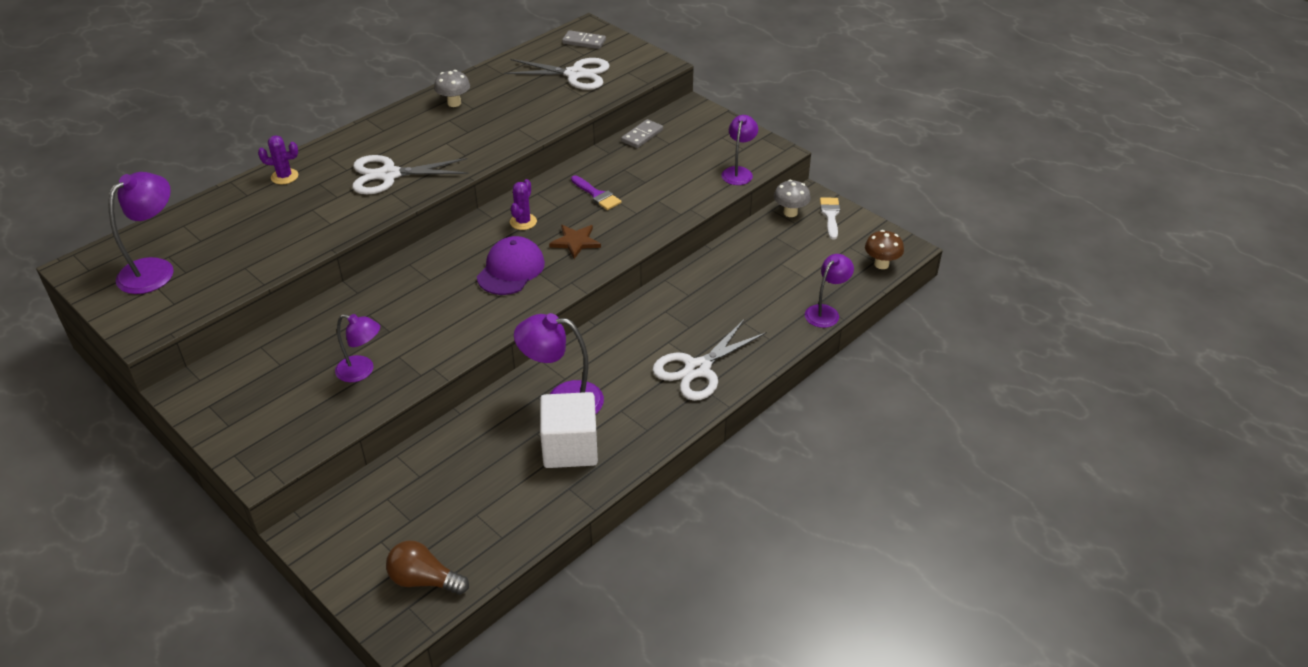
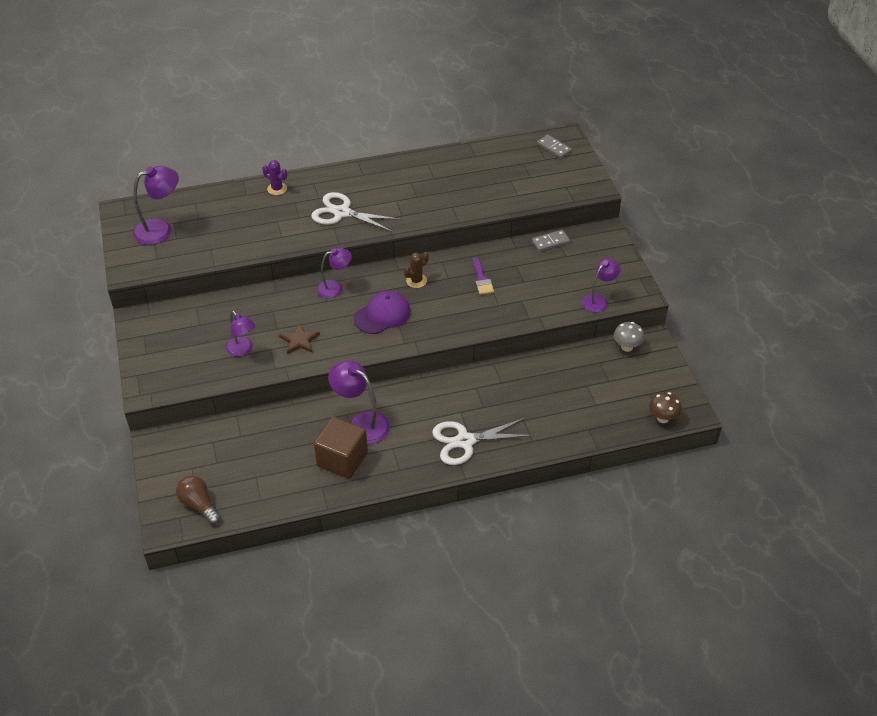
camera: 30 degrees right, 5 degrees up
grey mushroom [434,70,470,107] -> none
white scissors [504,58,610,90] -> none
purple cactus [510,179,537,230] -> brown cactus [404,252,429,288]
white cube [540,392,598,468] -> brown cube [314,417,368,479]
brown star [549,225,601,259] -> brown star moved to [279,323,320,354]
purple lamp [805,254,854,328] -> purple lamp moved to [317,248,352,298]
white brush [820,197,840,239] -> none

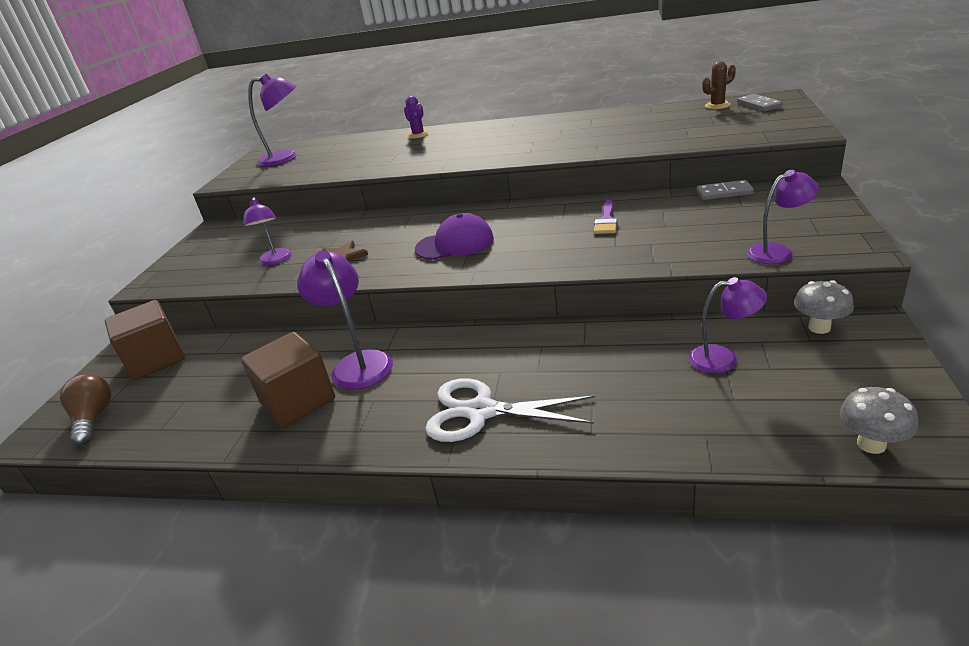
camera: 30 degrees right, 15 degrees down
white scissors [311,192,401,232] -> none
purple lamp [317,248,352,298] -> purple lamp moved to [688,277,767,373]
brown cactus [404,252,429,288] -> brown cactus moved to [702,61,736,109]
brown mushroom [649,392,682,423] -> grey mushroom [840,387,919,454]
none -> brown cube [105,300,185,380]

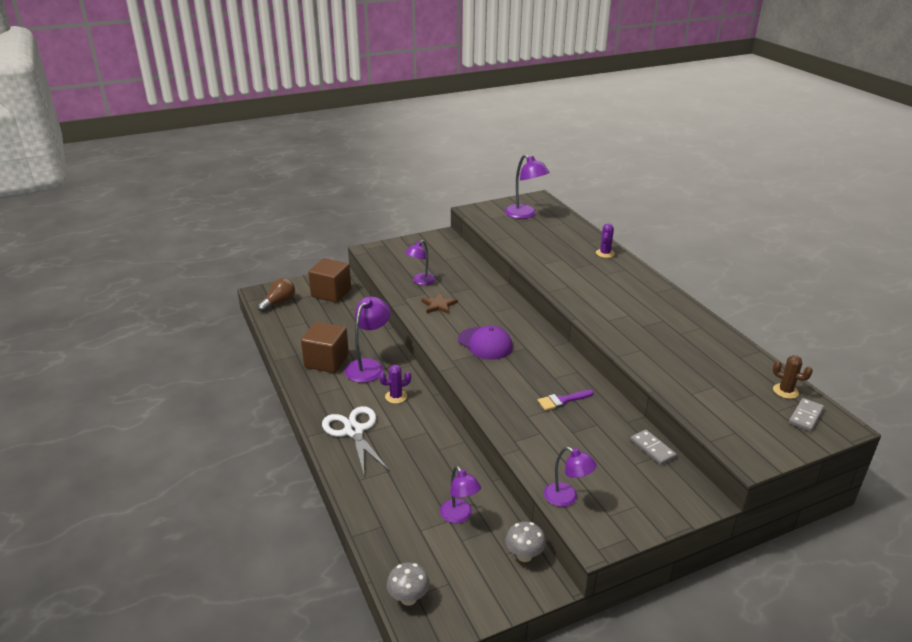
camera: 50 degrees right, 0 degrees up
none -> purple cactus [379,365,411,404]

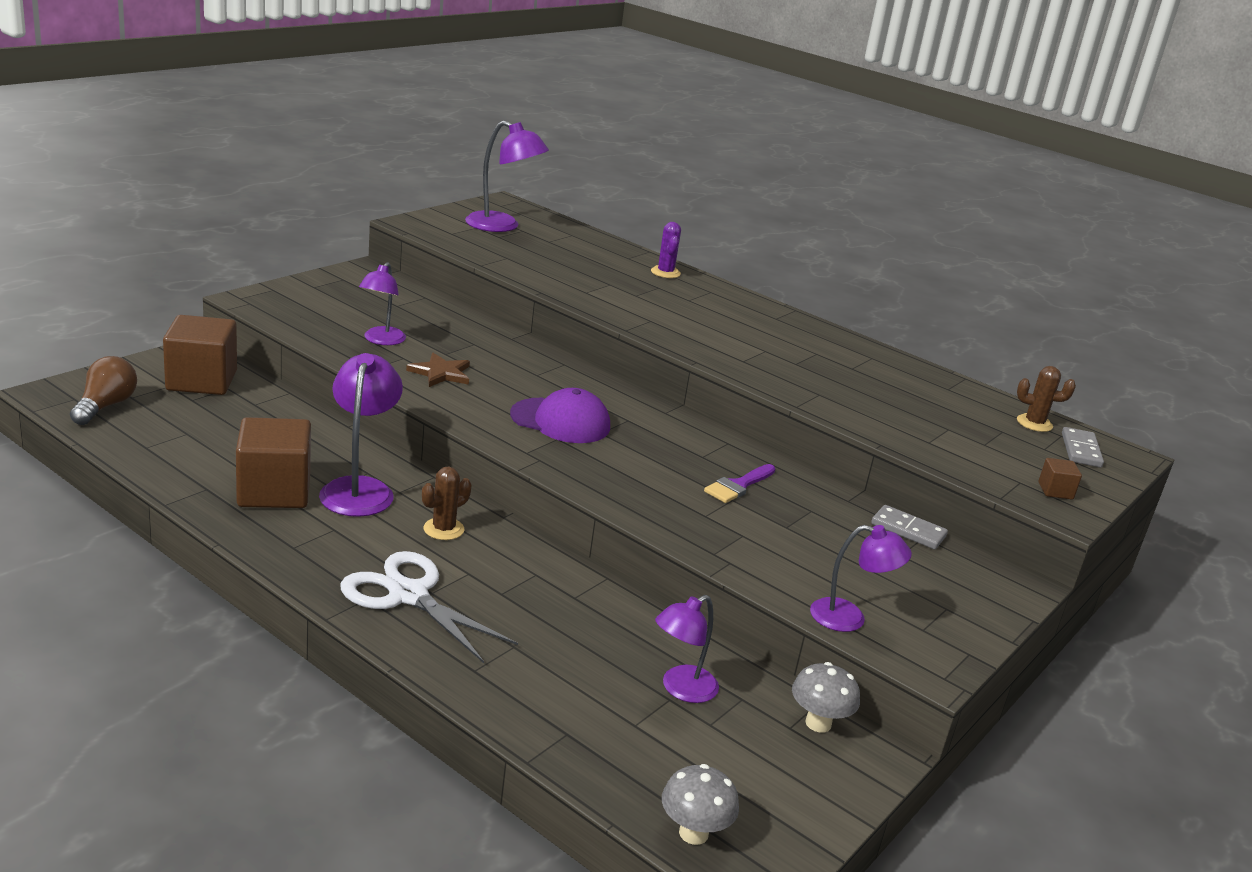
camera: 30 degrees left, 5 degrees down
purple cactus [379,365,411,404] -> brown cactus [422,467,472,540]
purple lamp [440,466,481,523] -> purple lamp turned 105 degrees clockwise [655,595,719,703]
none -> brown cube [1038,458,1082,500]

